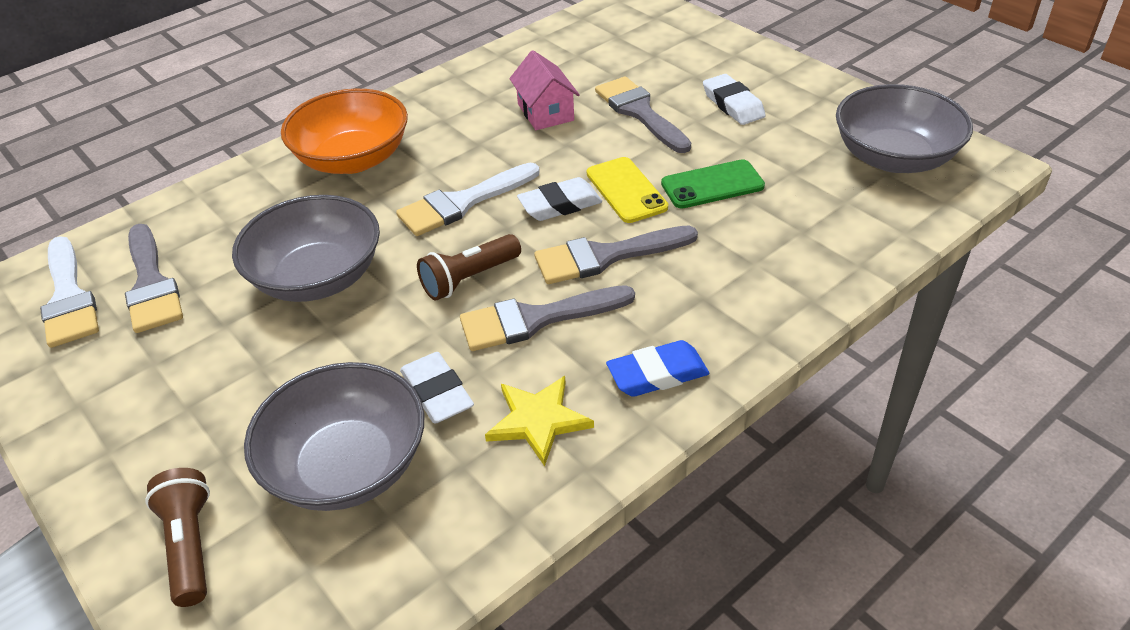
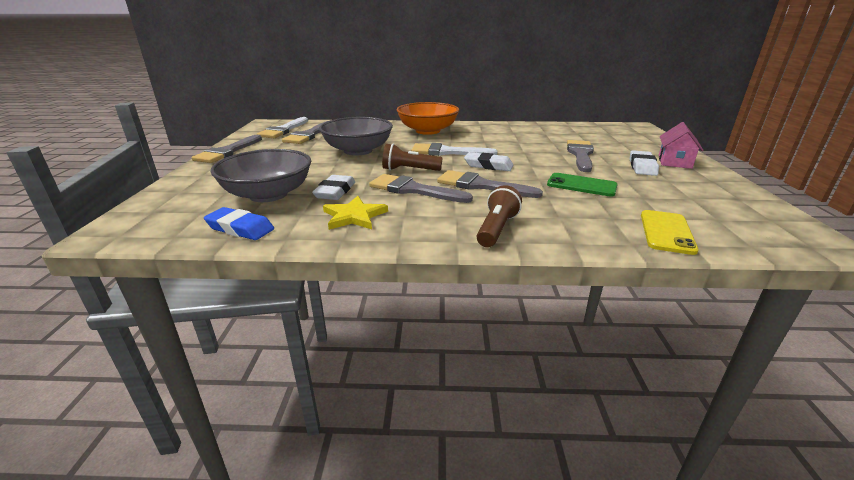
camera: 40 degrees right, 15 degrees down
brown flashlight [145,468,210,607] -> brown flashlight moved to [477,185,522,247]
pink house [509,50,580,130] -> pink house moved to [659,122,703,169]
yellow phone [587,157,668,223] -> yellow phone moved to [641,210,699,255]
blue eraser [606,340,709,397] -> blue eraser moved to [204,207,274,240]
grey bowl [836,84,973,173] -> none
none -> grey brush [191,135,262,163]

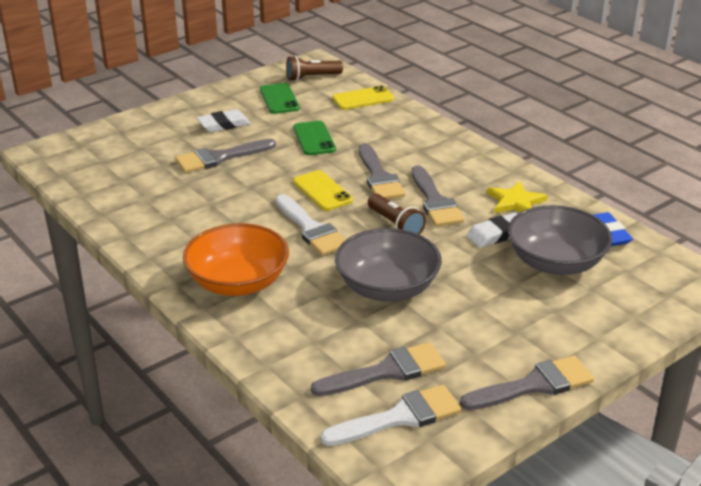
camera: 130 degrees left, 5 degrees up
white eraser [464,152,514,171] -> yellow phone [293,170,353,211]
brown flashlight [477,185,522,247] -> brown flashlight moved to [286,56,343,81]
pink house [659,122,703,169] -> none
none -> green phone [260,83,300,114]

